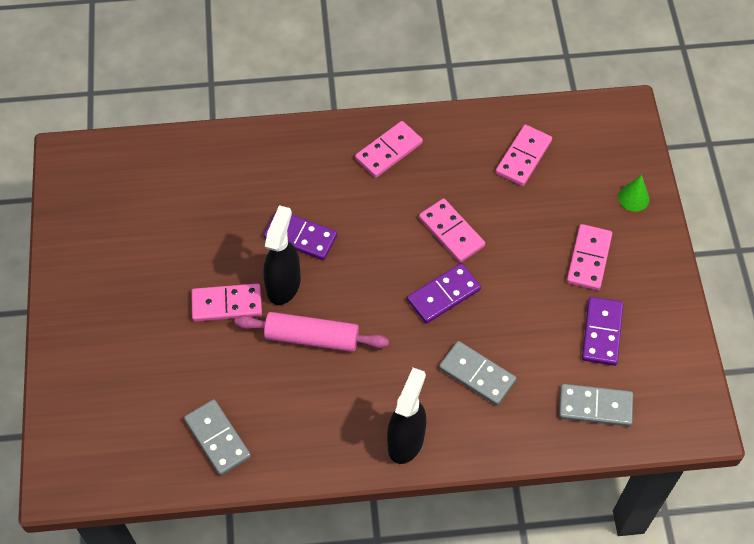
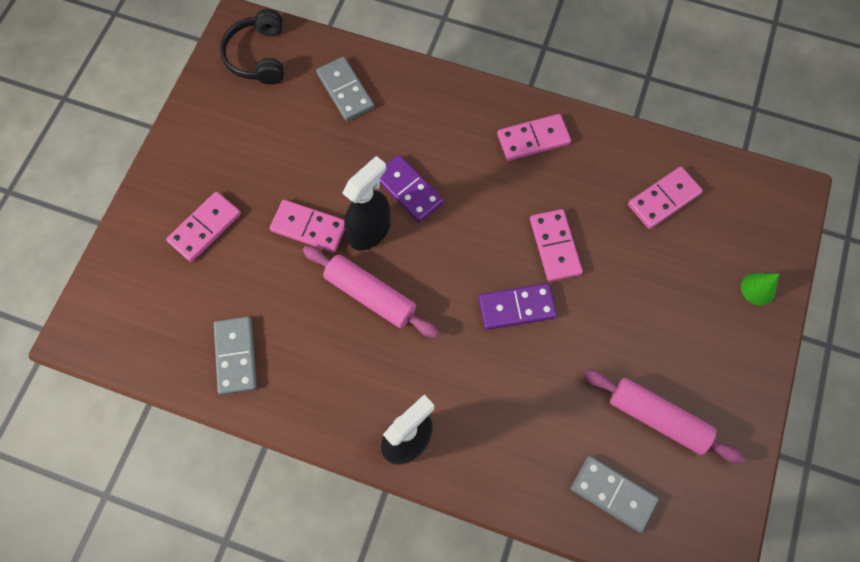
camera: 25 degrees right, 10 degrees up
grey domino [439,341,516,406] -> grey domino moved to [316,57,374,121]
pink domino [567,224,612,290] -> pink domino moved to [166,192,241,262]
purple domino [582,297,623,366] -> pink rolling pin [584,369,744,464]
none -> black headphones [220,9,284,85]

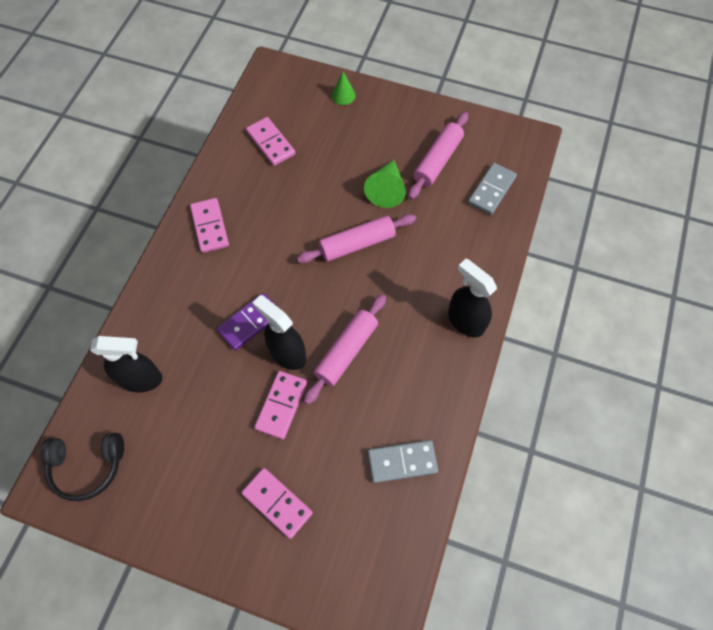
camera: 90 degrees left, 5 degrees down
grey domino [316,57,374,121] -> black spray bottle [90,336,162,393]
purple domino [478,283,557,330] -> pink rolling pin [297,214,416,263]
pink domino [530,209,583,282] -> none
none -> green cone [364,160,406,208]

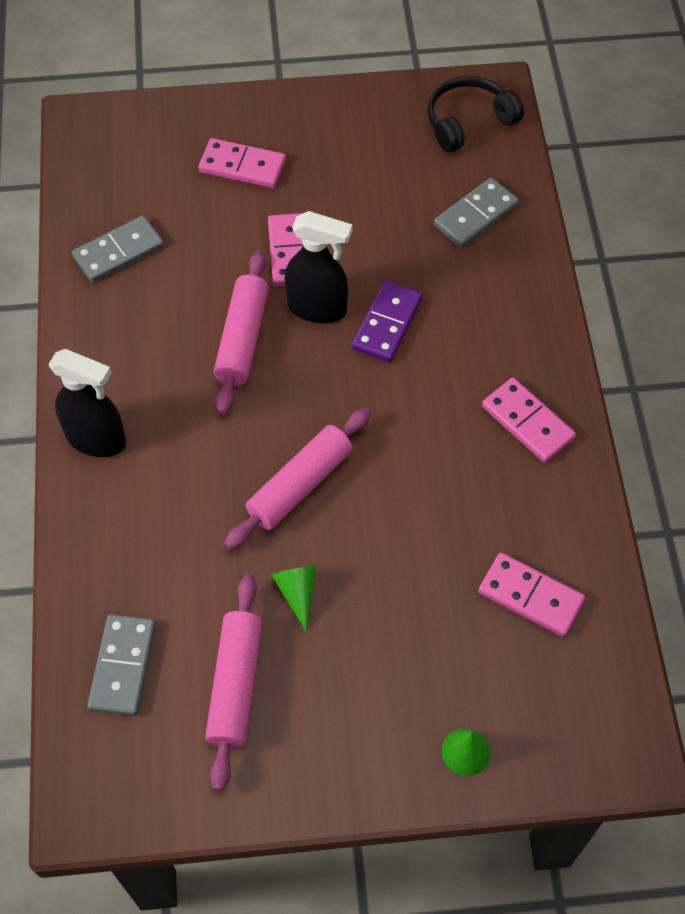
camera: 155 degrees right, 5 degrees down
black spray bottle [90,336,162,393] -> grey domino [434,178,519,248]
green cone [364,160,406,208] -> green cone [271,565,316,632], size x0.63

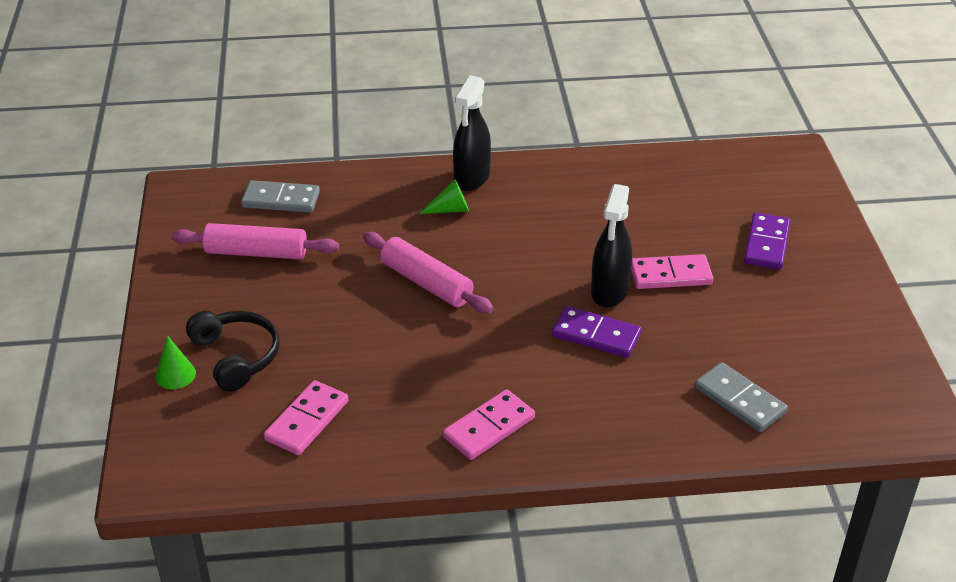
camera: 90 degrees right, 20 degrees down
grey domino [72,215,164,283] -> none
pink domino [198,138,286,188] -> purple domino [744,213,790,270]
pink rolling pin [214,251,269,414] -> none
green cone [271,565,316,632] -> green cone moved to [419,179,469,214]
black headphones [428,76,524,152] -> black headphones moved to [186,311,279,392]

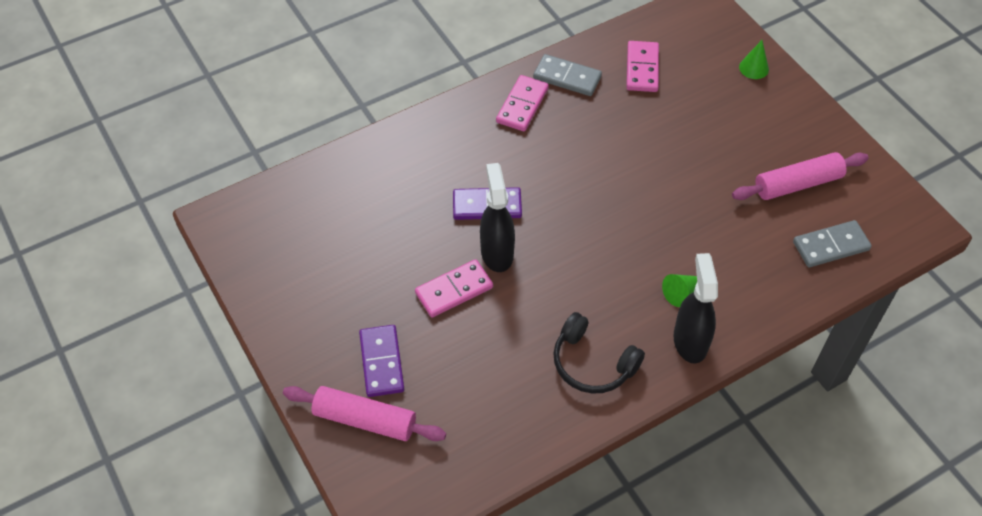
camera: 155 degrees right, 15 degrees up
black headphones [186,311,279,392] -> black headphones moved to [553,312,645,394]
pink rolling pin [363,232,494,314] -> pink rolling pin moved to [283,386,446,441]
grey domino [695,362,788,432] -> grey domino moved to [533,54,602,96]

